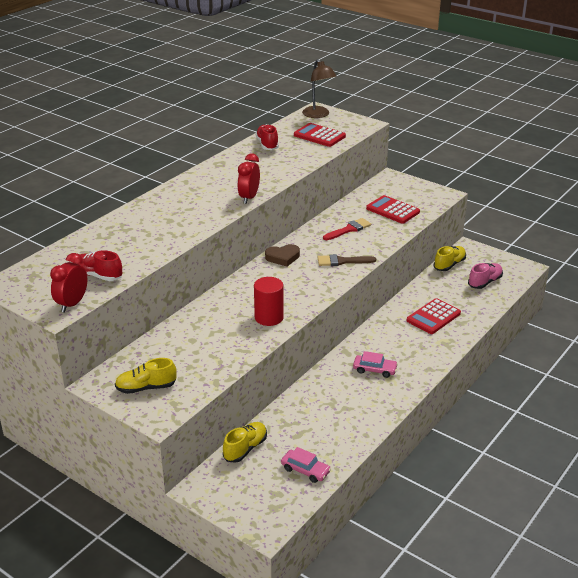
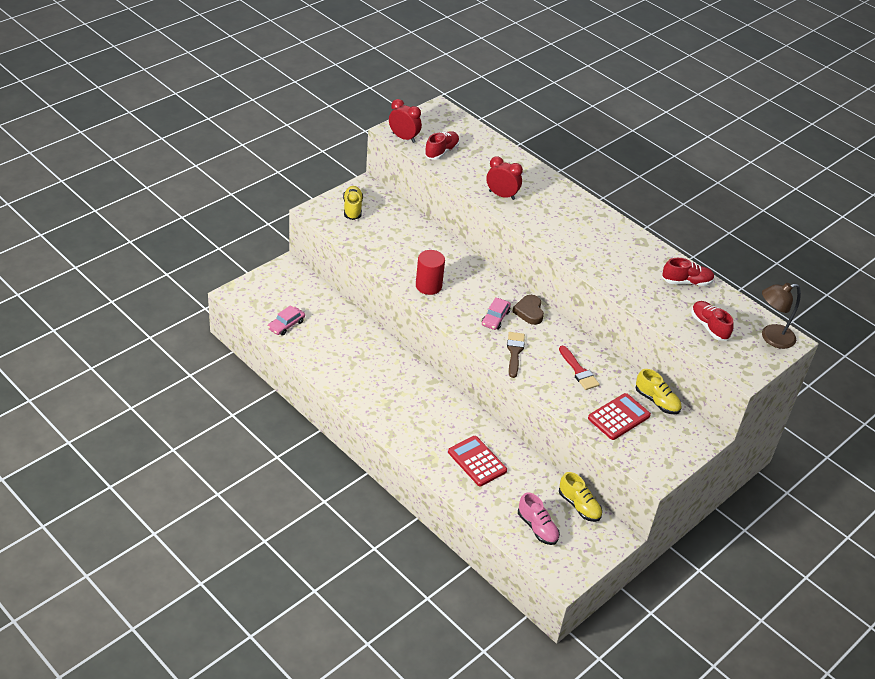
camera: 95 degrees right, 10 degrees up
yellow shoe [223,422,267,463] -> yellow shoe moved to [636,369,681,414]
red clock [237,153,260,204] -> red clock moved to [486,156,523,200]
red calculator [294,123,346,147] -> red shoe [691,301,734,341]
pink car [353,351,398,378] -> pink car moved to [482,297,511,330]

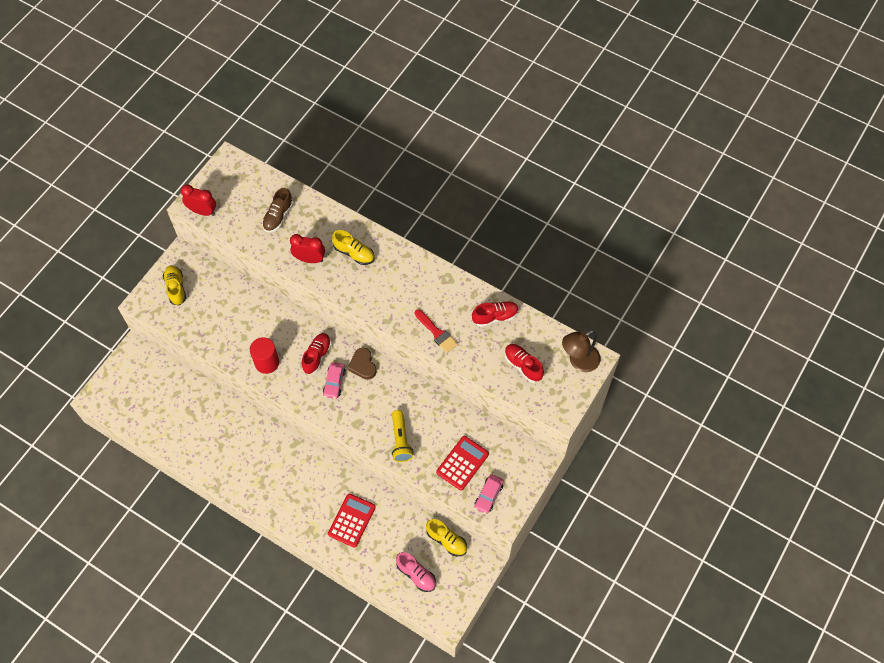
camera: 10 degrees left, 20 degrees up
pink car [267,305,305,336] -> pink car moved to [474,474,504,514]
red shoe [425,131,460,160] -> red shoe moved to [302,333,331,374]
red calculator [448,436,507,486] -> red calculator turned 75 degrees clockwise [328,494,376,548]
brown brush [507,332,525,378] -> none
red brush [559,346,600,390] -> red brush moved to [415,309,458,353]
yellow shoe [636,369,681,414] -> yellow shoe moved to [332,230,374,265]
none -> brown shoe [262,188,293,232]
none -> yellow flashlight [392,410,413,462]

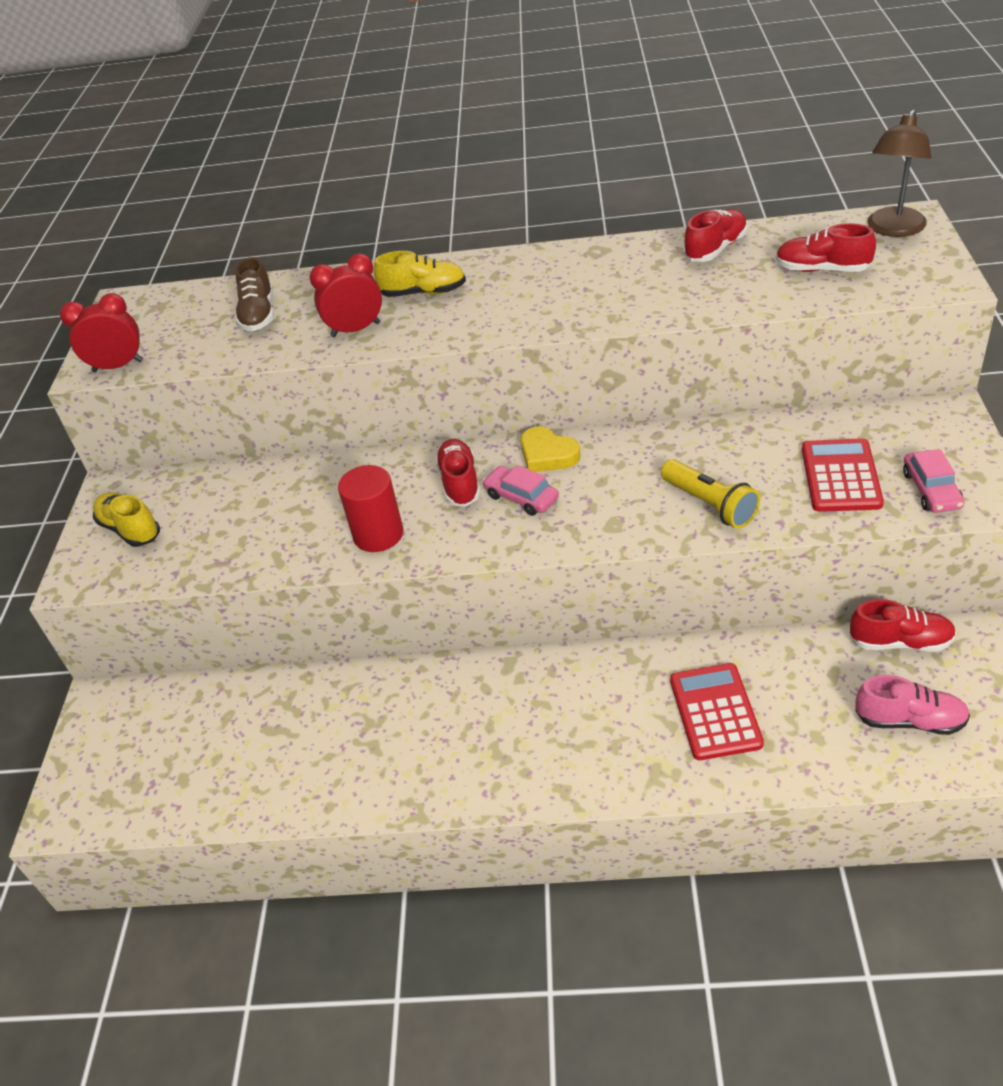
camera: 25 degrees left, 20 degrees down
pink car [323,362,346,399] -> pink car turned 150 degrees clockwise [483,465,559,516]
brown heart [348,348,376,380] -> yellow heart [521,426,580,472]
red brush [415,309,458,353] -> none
yellow shoe [426,519,467,556] -> red shoe [850,599,956,651]

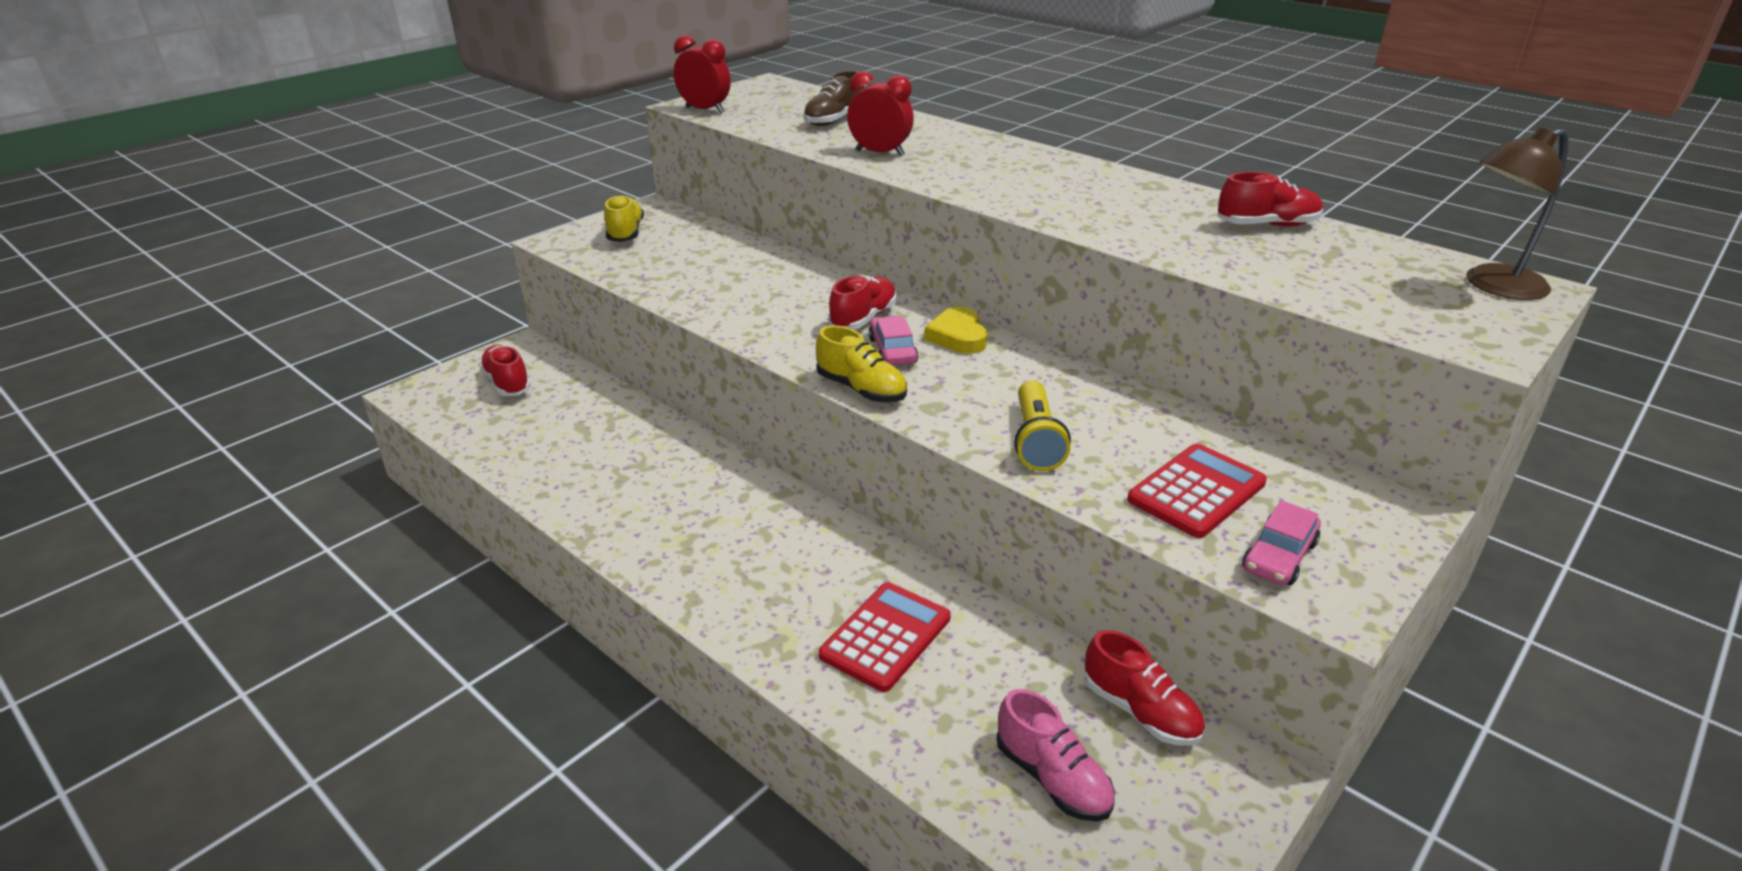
camera: 35 degrees right, 10 degrees down
red cylinder [338,465,404,552] -> none
yellow shoe [373,251,466,297] -> yellow shoe moved to [816,325,907,402]
red shoe [776,223,876,272] -> red shoe moved to [479,345,531,396]

